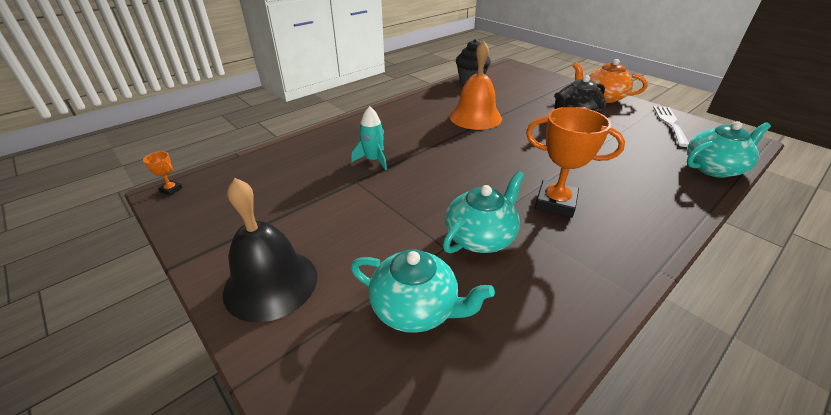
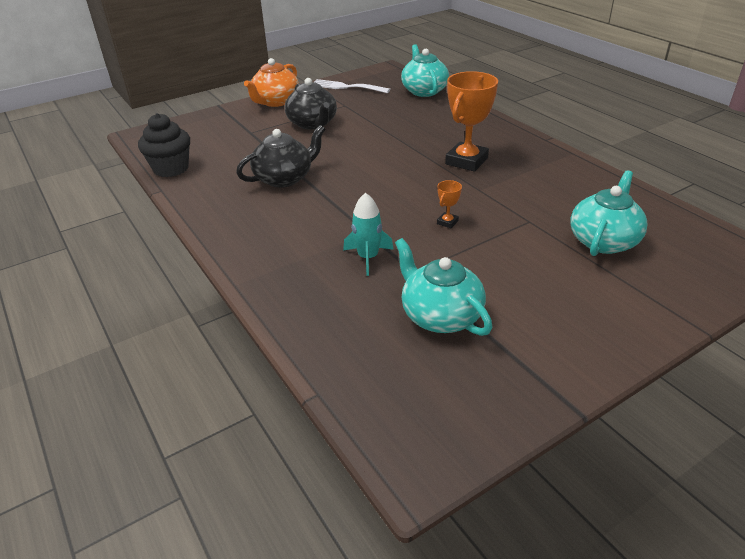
camera: 80 degrees left, 0 degrees up
orange trophy [143,152,183,196] -> orange trophy moved to [437,180,462,228]
black bell [223,178,317,322] -> none
turquoise teapot [443,171,524,253] -> turquoise teapot moved to [395,238,492,336]
orange bell [449,40,502,130] -> black teapot [236,125,325,188]

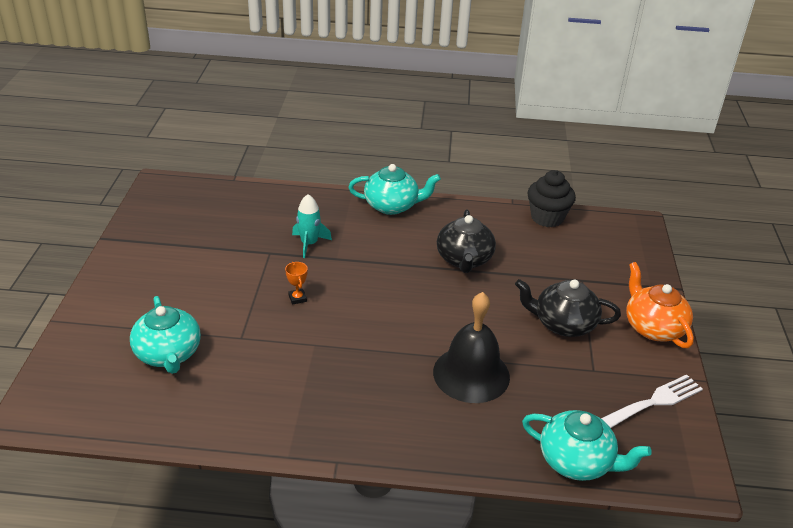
camera: 125 degrees right, 0 degrees up
turquoise teapot [395,238,492,336] -> turquoise teapot moved to [348,164,441,215]
orange trophy [445,71,498,172] -> none
none -> black bell [433,292,510,403]

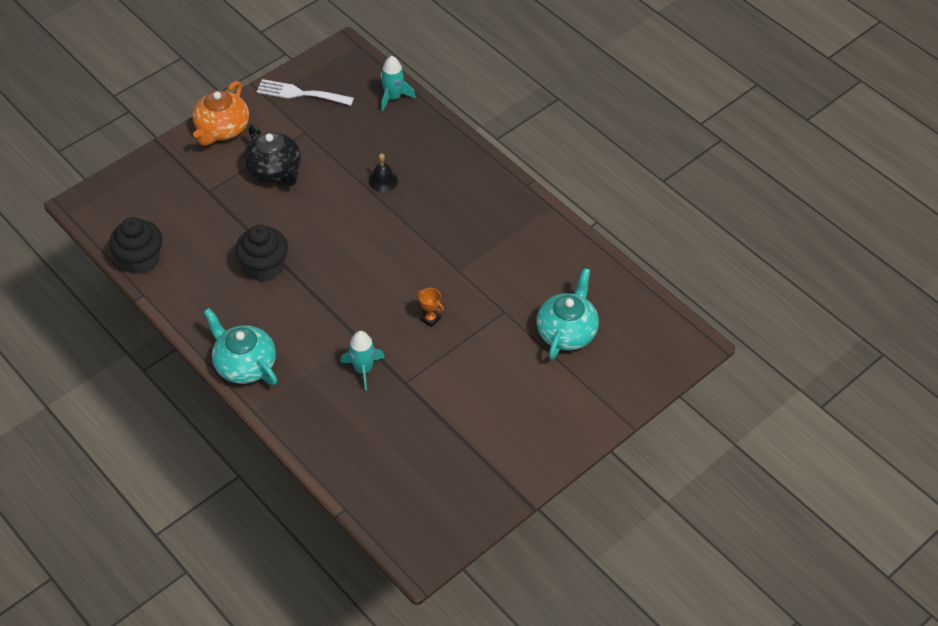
camera: 135 degrees left, 15 degrees up
orange trophy [285,262,308,305] -> orange trophy turned 75 degrees counterclockwise [416,288,444,327]
black bell [433,292,510,403] -> black bell [369,153,398,192], size x0.45
black teapot [437,210,496,273] -> black cupcake [235,225,288,281]
turquoise teapot [522,410,652,481] -> turquoise rocket [381,56,416,112]

